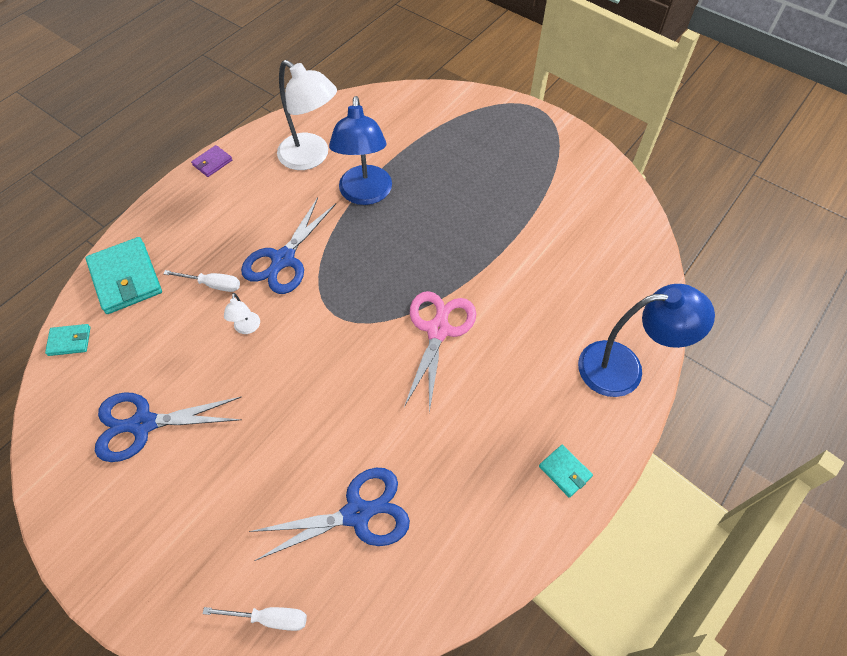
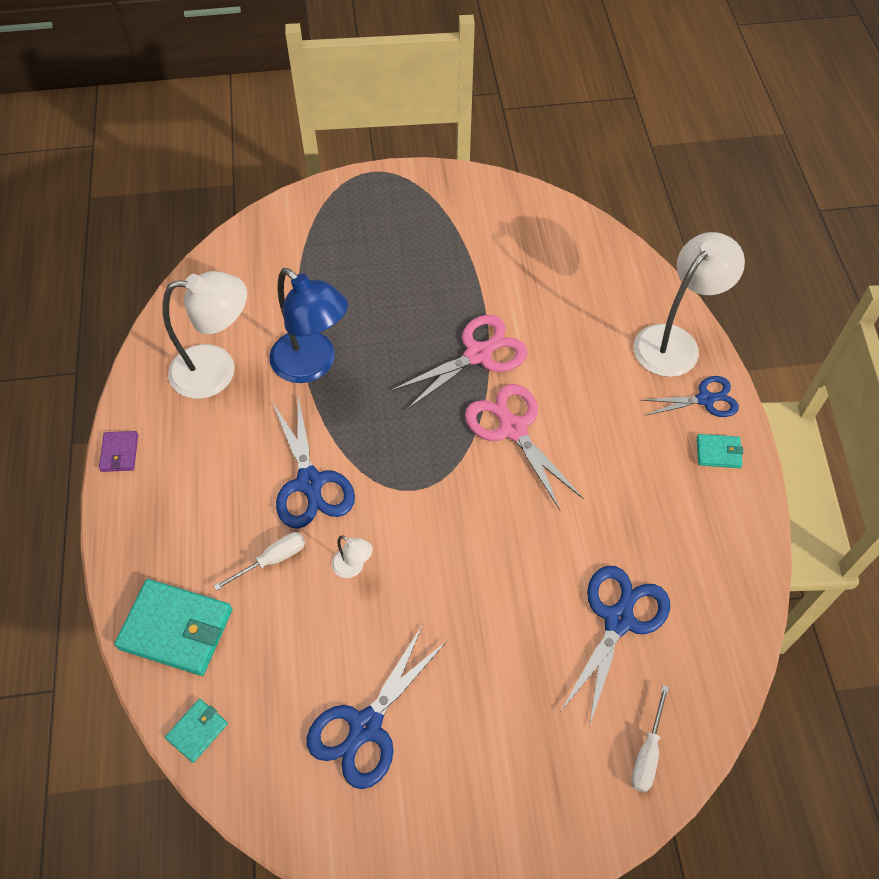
camera: 45 degrees left, 0 degrees up
white screwdriver [202,607,307,631] -> white screwdriver turned 150 degrees clockwise [631,685,669,793]
blue lamp [578,284,715,397] -> white lamp [634,232,745,377]
none -> pink scissors [391,315,528,410]
none -> blue scissors [641,376,739,417]

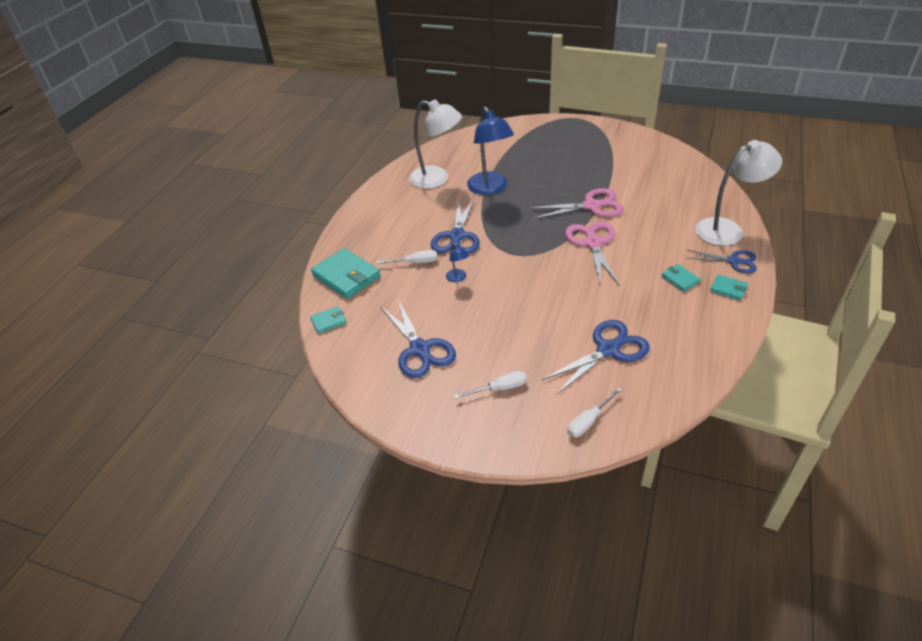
camera: 30 degrees right, 15 degrees down
purple wallet [99,431,138,472] -> none
blue scissors [307,624,448,789] -> blue scissors turned 90 degrees counterclockwise [380,300,456,378]
white lamp [332,535,373,578] -> blue lamp [446,243,469,282]
none -> white screwdriver [454,371,527,399]
none -> turquoise wallet [661,264,700,292]

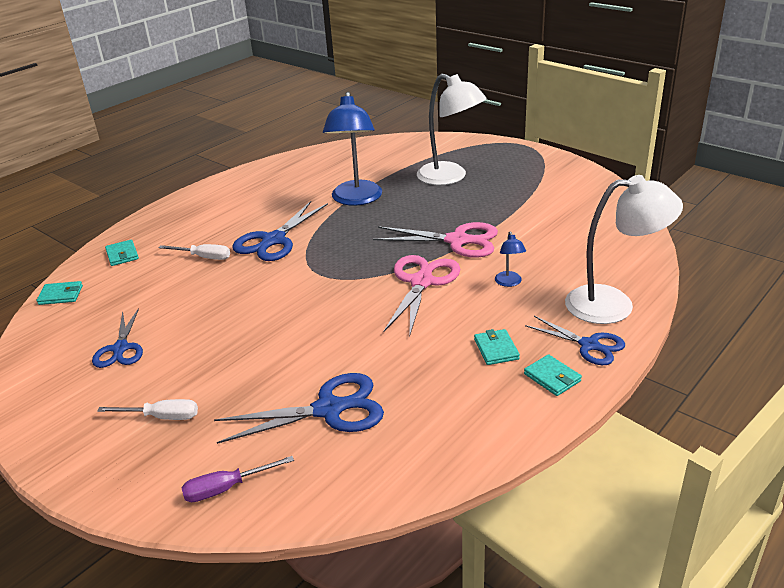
camera: 20 degrees right, 10 degrees down
turquoise wallet [311,248,381,299] -> turquoise wallet [105,239,139,266], size x0.50
blue scissors [380,300,456,378] -> blue scissors [92,308,143,368], size x0.66
white lamp [409,99,462,189] -> white lamp moved to [417,74,487,185]
blue lamp [446,243,469,282] -> blue lamp moved to [495,232,526,287]
white screwdriver [567,387,622,437] -> purple screwdriver [181,456,294,502]

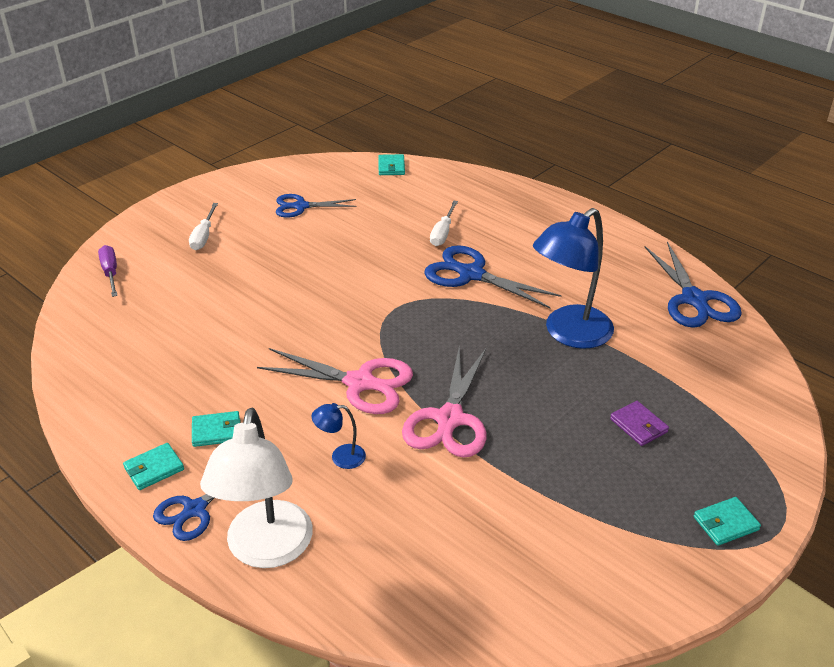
camera: 90 degrees right, 5 degrees up
turquoise wallet [105,239,139,266] -> turquoise wallet moved to [694,497,761,546]
blue scissors [214,373,384,444] -> blue scissors moved to [645,242,742,328]
blue lamp [323,92,382,206] -> blue lamp turned 45 degrees counterclockwise [533,208,614,349]
white lamp [417,74,487,185] -> purple wallet [610,401,669,446]

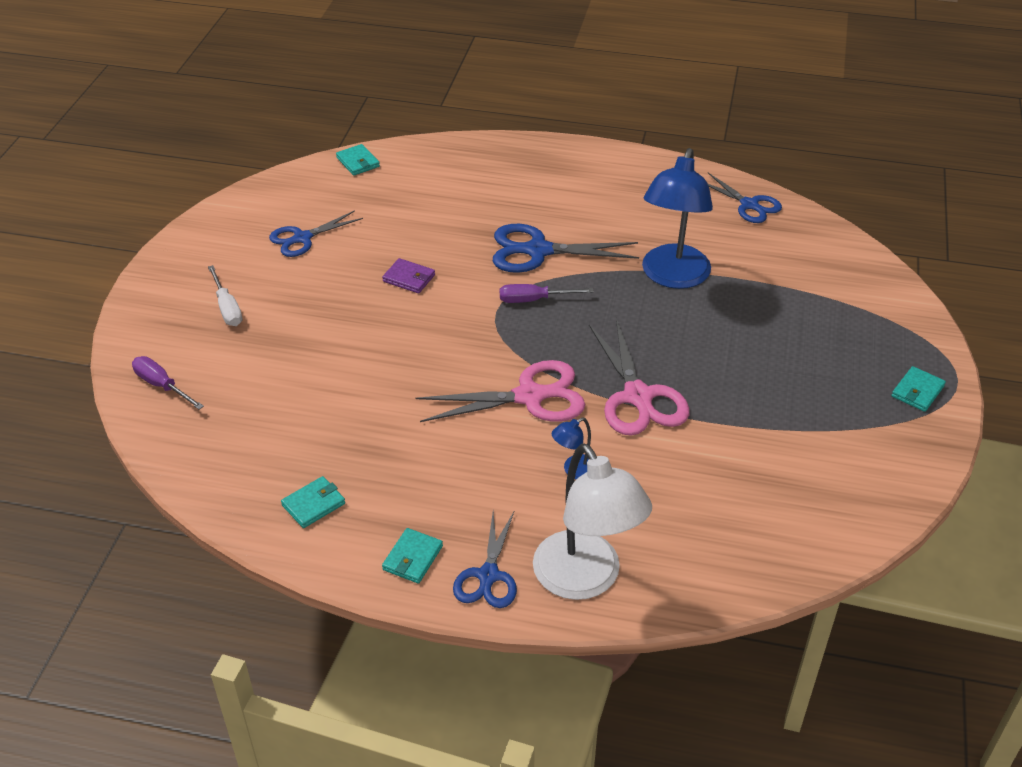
camera: 30 degrees left, 5 degrees up
turquoise wallet [192,411,241,447] -> turquoise wallet moved to [281,476,345,528]
white screwdriver [430,201,458,246] -> none
purple wallet [610,401,669,446] -> purple wallet moved to [382,258,435,293]
blue scissors [645,242,742,328] -> blue scissors [708,173,782,223], size x0.66
none -> purple screwdriver [500,284,594,303]

